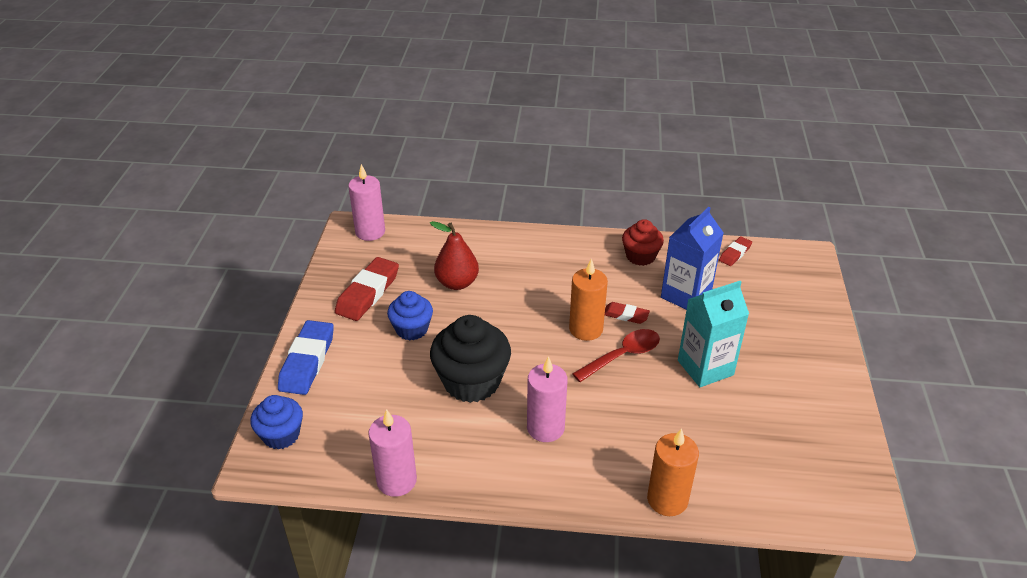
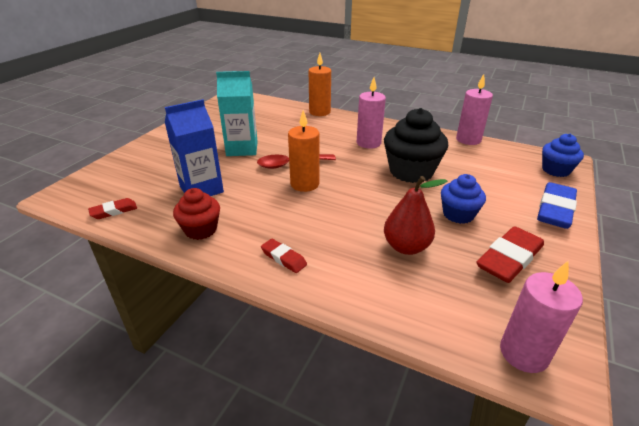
camera: 160 degrees left, 5 degrees down
red eraser [605,302,650,324] -> red eraser moved to [261,239,307,273]

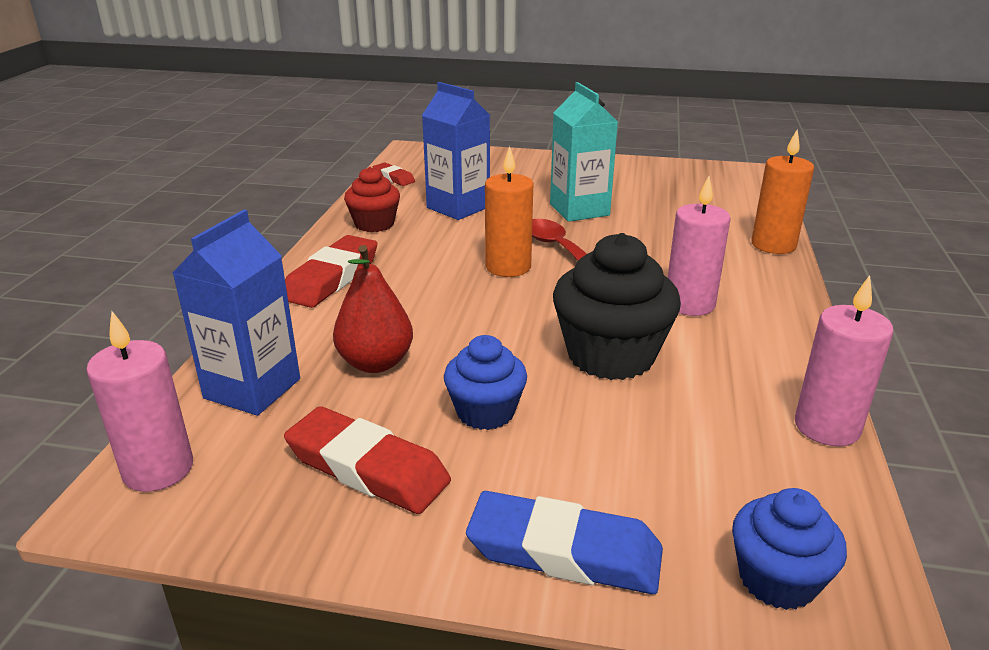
camera: 75 degrees right, 5 degrees down
red eraser [261,239,307,273] -> red eraser [285,235,377,308], size x1.85
none -> blue carton [172,210,300,416]

